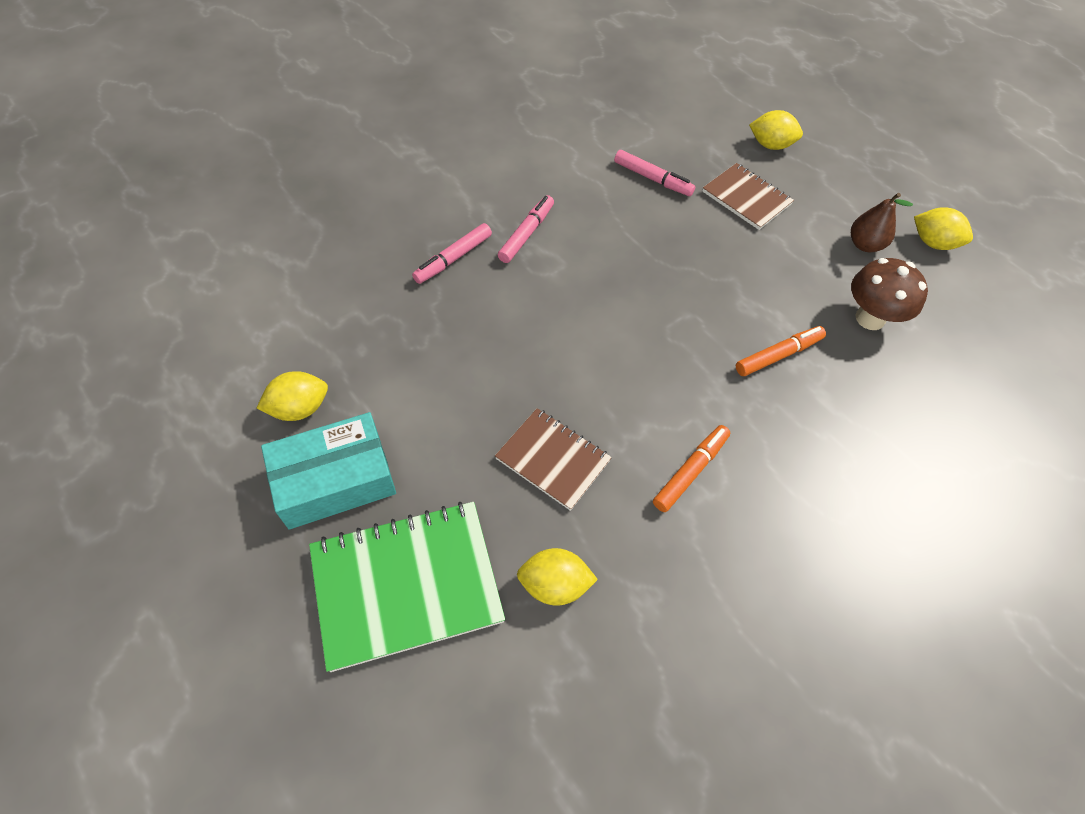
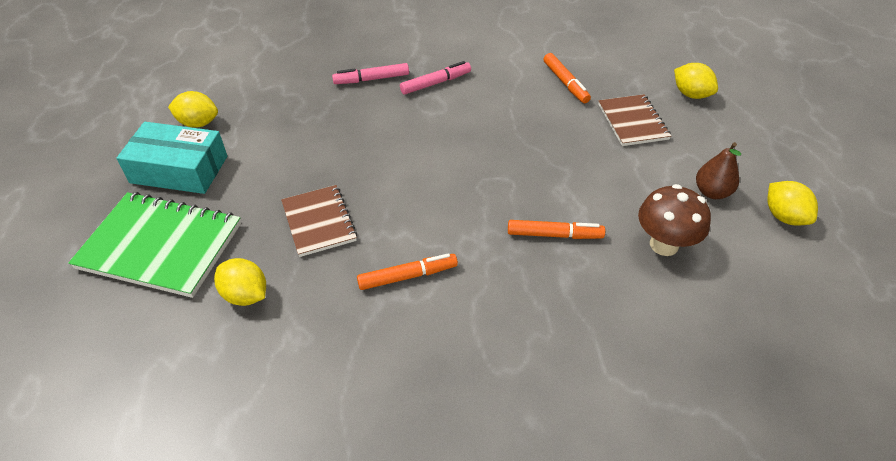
camera: 35 degrees right, 10 degrees down
pink marker [614,150,695,196] -> orange marker [544,53,591,103]

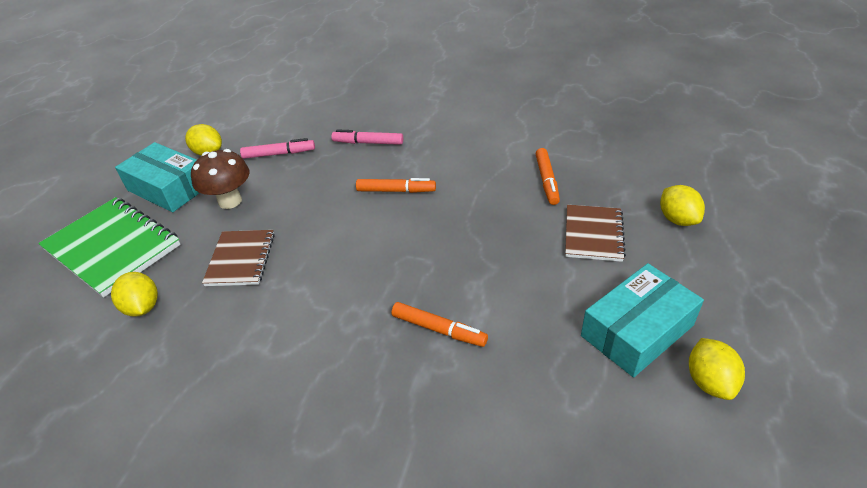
camera: 25 degrees right, 5 degrees down
orange marker [357,253,458,290] -> orange marker moved to [356,178,436,193]
pink marker [400,61,471,95] -> pink marker moved to [240,138,315,159]
brown mushroom [638,184,711,256] -> brown mushroom moved to [191,149,249,209]
brown pear [696,142,741,199] -> turquoise box [581,263,704,377]

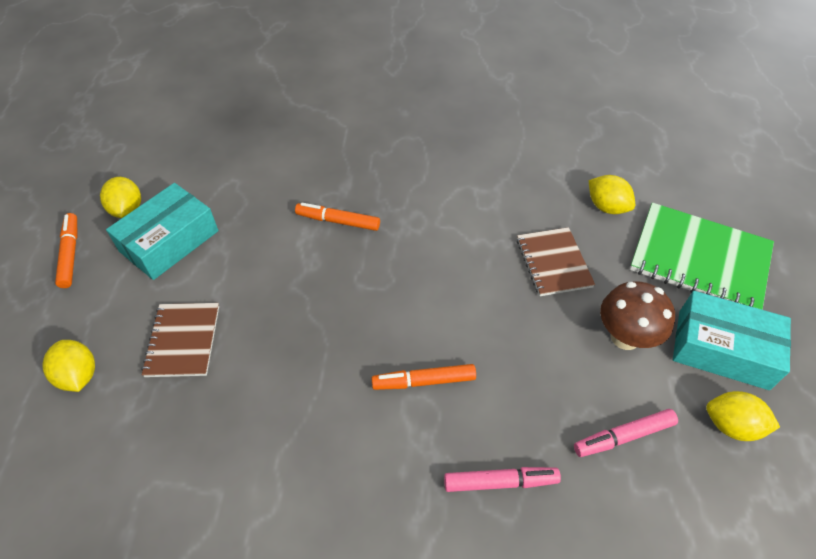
camera: 165 degrees right, 10 degrees up
orange marker [535,148,560,205] -> orange marker moved to [55,213,78,288]

